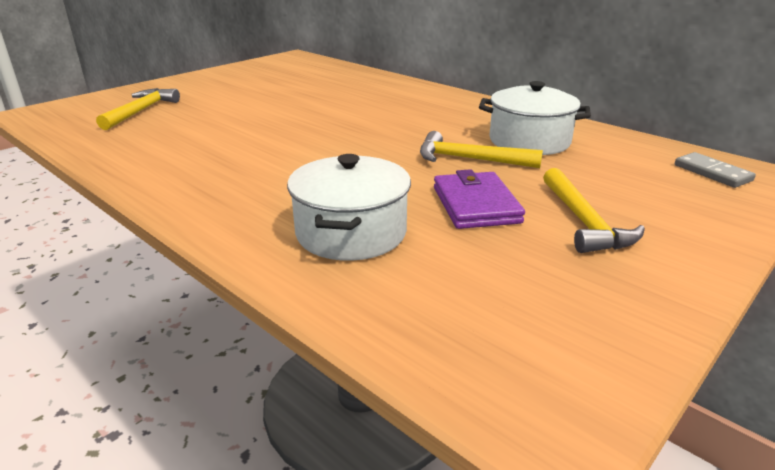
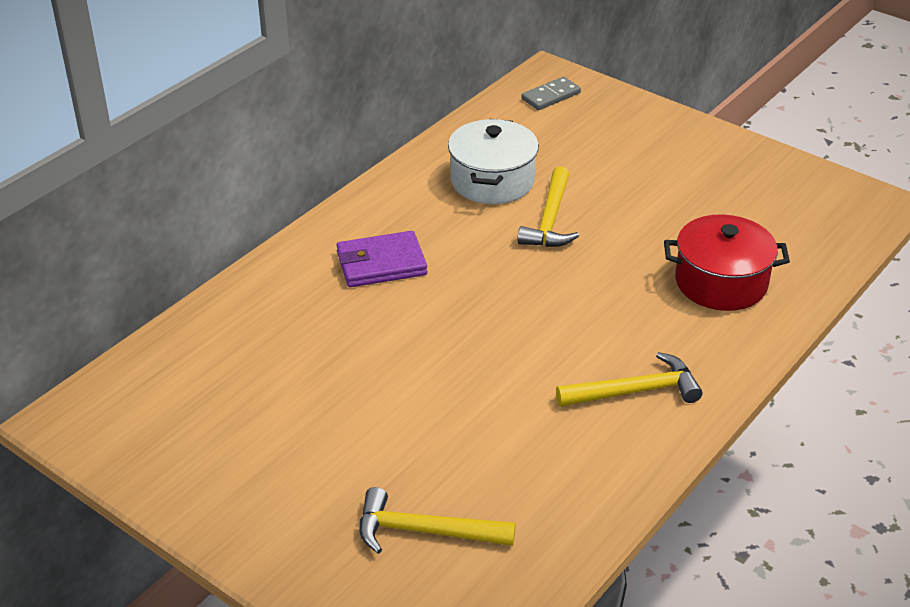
camera: 95 degrees left, 10 degrees up
white pot [287,154,411,261] -> red pot [664,214,790,311]
purple wallet [434,169,525,229] -> purple wallet moved to [336,231,427,287]
yellow hammer [543,168,645,253] -> yellow hammer moved to [556,352,703,407]

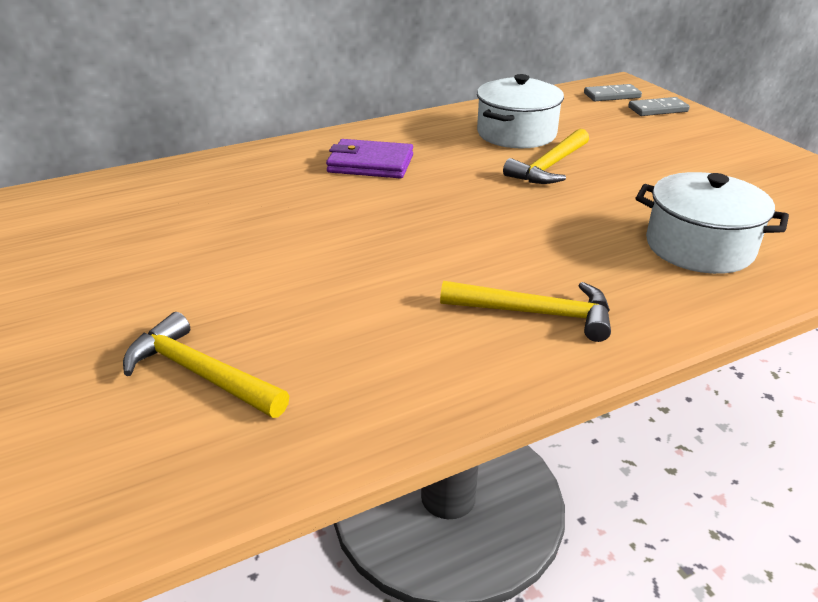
camera: 25 degrees right, 5 degrees down
red pot [664,214,790,311] -> white pot [636,172,789,274]
none -> grey domino [628,97,690,116]

